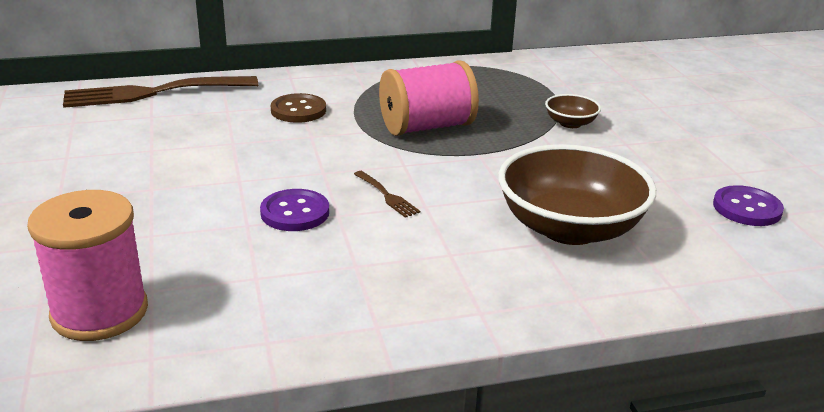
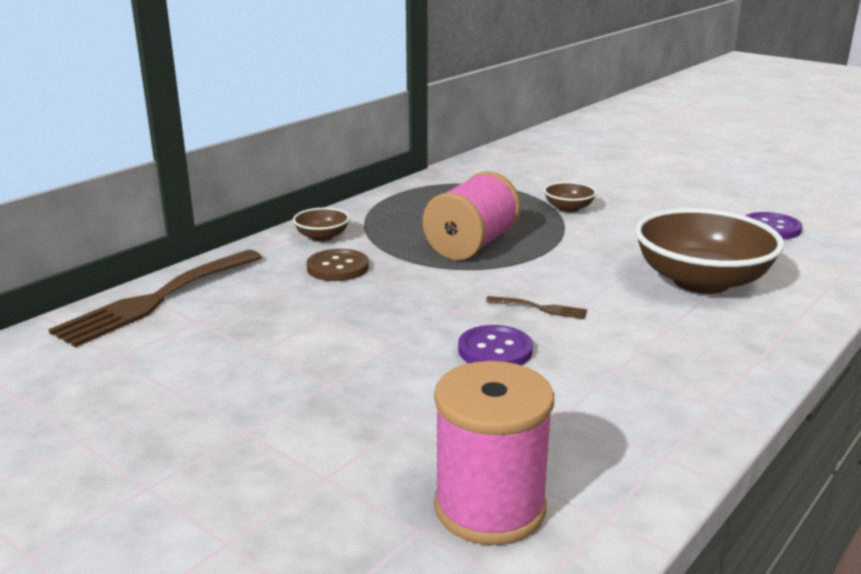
camera: 35 degrees left, 5 degrees down
none -> brown bowl [293,208,350,241]

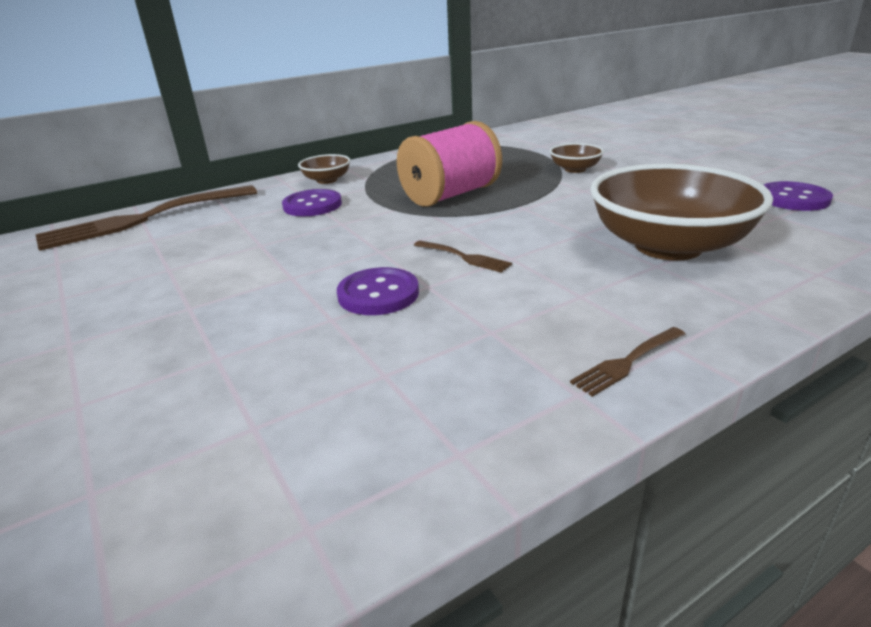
camera: 20 degrees right, 5 degrees up
brown button [306,249,369,281] -> purple button [282,189,342,216]
pink spool [434,361,554,545] -> none
none -> brown fork [570,327,685,397]

